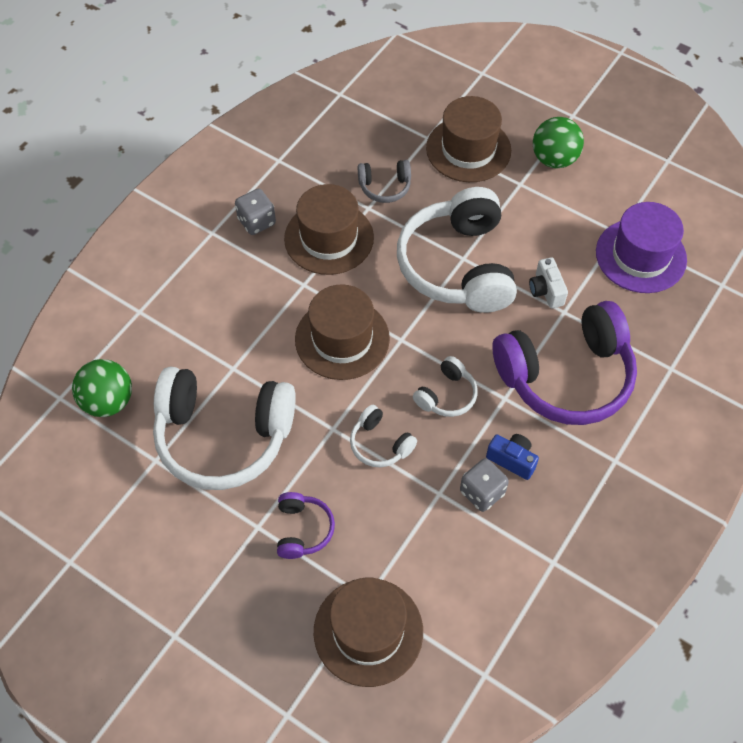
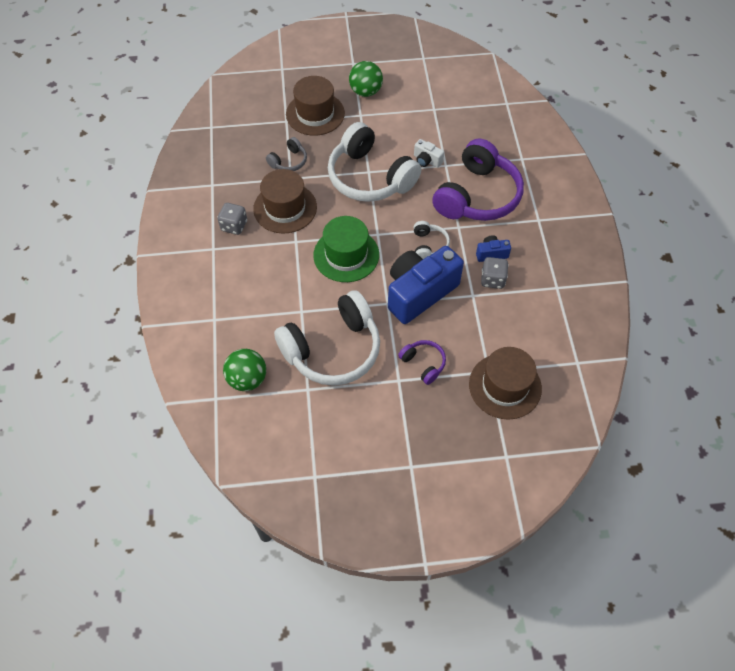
camera: 40 degrees left, 0 degrees up
brown hat [295,284,390,380] -> green hat [313,216,379,282]
white headphones [350,405,417,467] -> blue camera [388,246,464,324]
purple hat [596,202,687,293] -> none

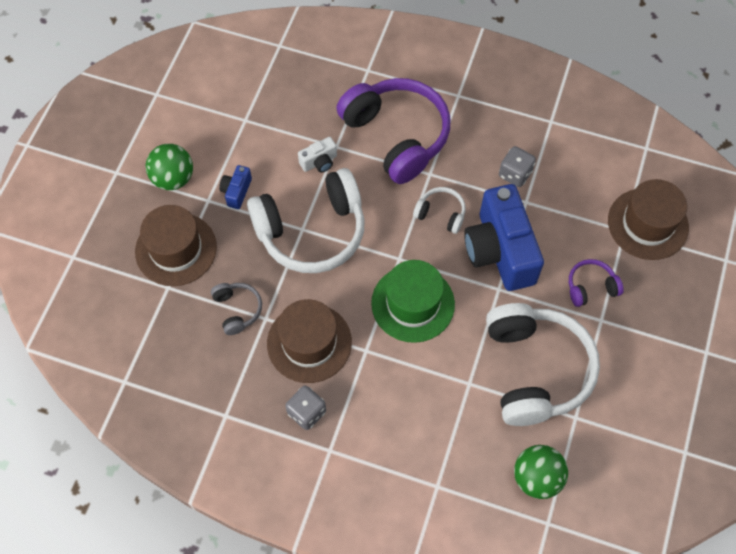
camera: 65 degrees left, 5 degrees up
blue camera [476,235,511,262] -> blue camera moved to [219,165,252,209]

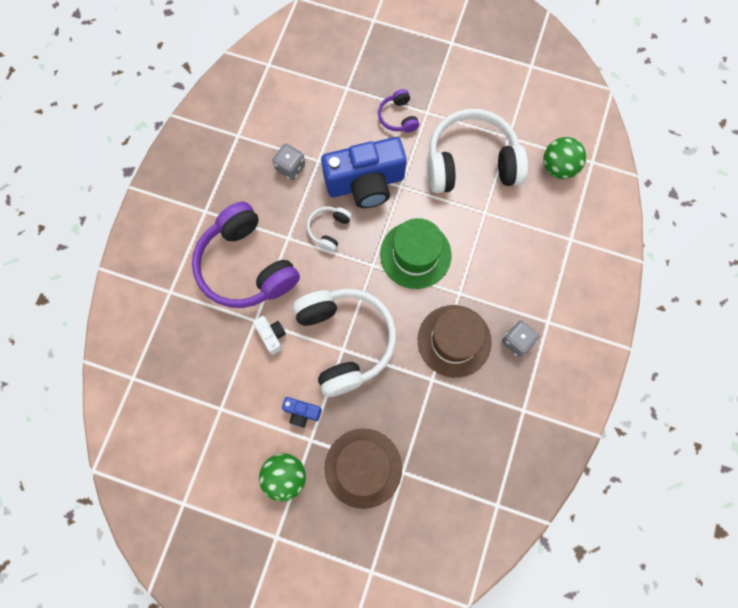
camera: 90 degrees left, 10 degrees up
grey headphones [211,283,262,335] -> none
purple headphones [336,78,450,184] -> purple headphones turned 90 degrees counterclockwise [192,202,300,308]
brown hat [608,179,689,260] -> none

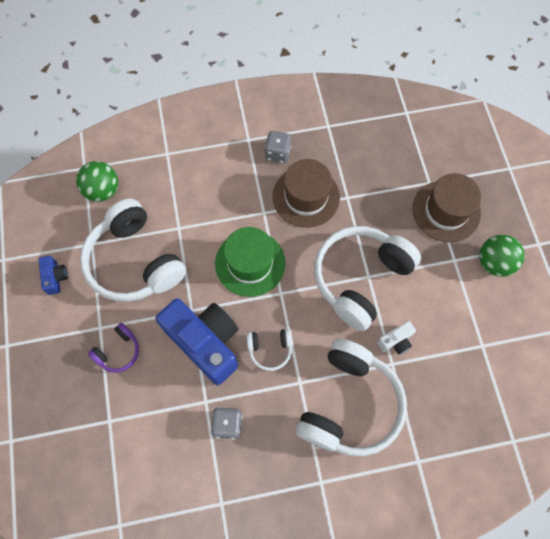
camera: 120 degrees left, 5 degrees down
purple headphones [192,202,300,308] -> white headphones [296,339,407,456]
white camera [253,316,286,355] -> white camera turned 150 degrees counterclockwise [377,321,416,355]
blue camera [282,397,322,428] -> blue camera moved to [38,256,68,295]

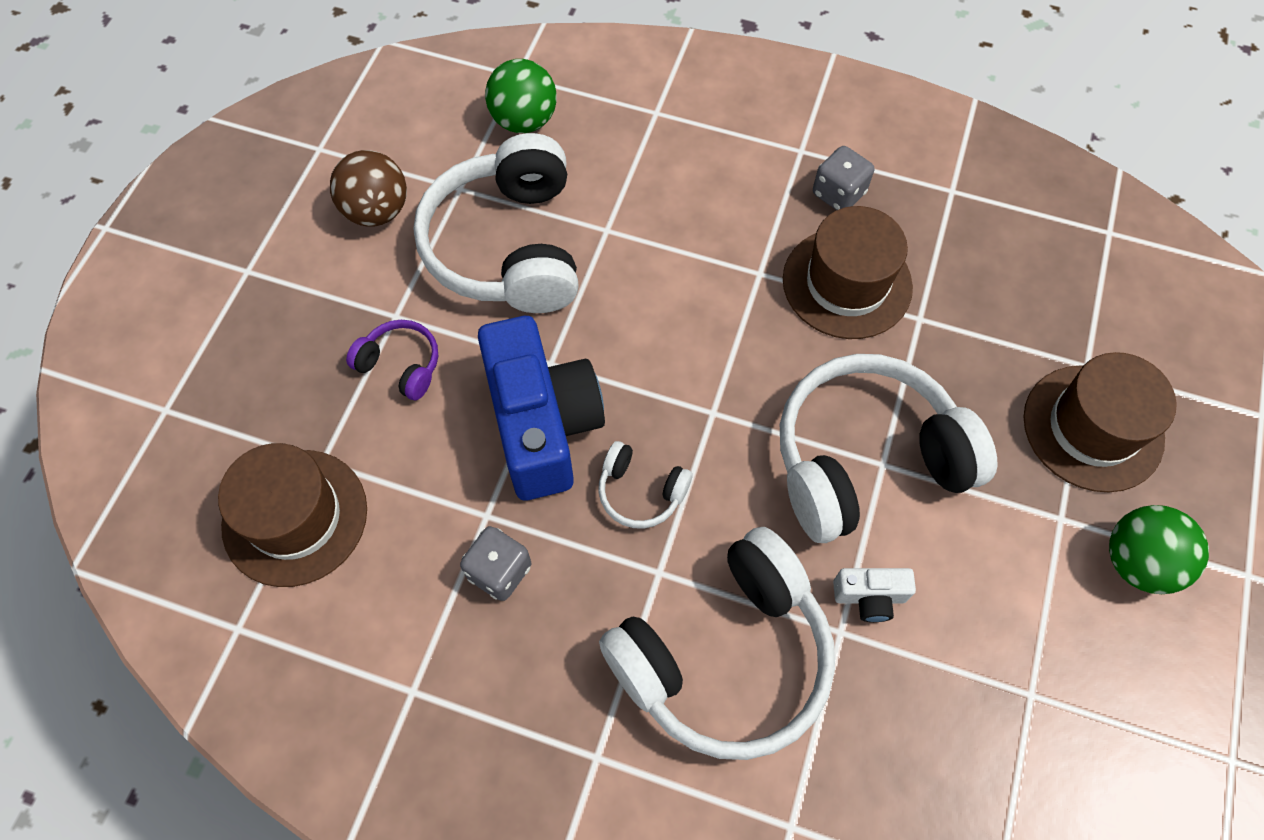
camera: 30 degrees right, 5 degrees down
blue camera [38,256,68,295] -> brown ball [330,150,407,227]
purple headphones [88,323,139,372] -> purple headphones turned 135 degrees counterclockwise [346,320,438,400]
green hat [215,227,285,297] -> none
none -> brown hat [218,443,367,587]

